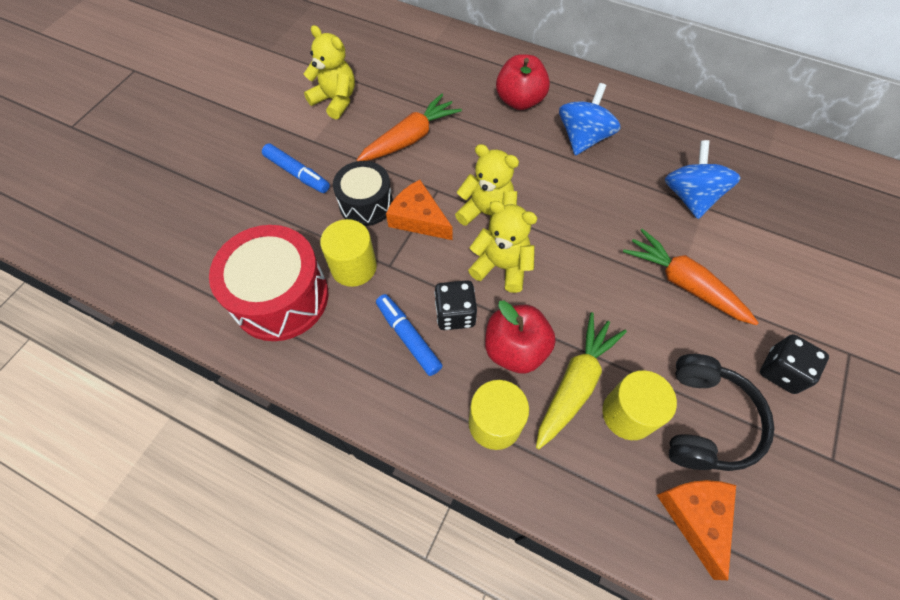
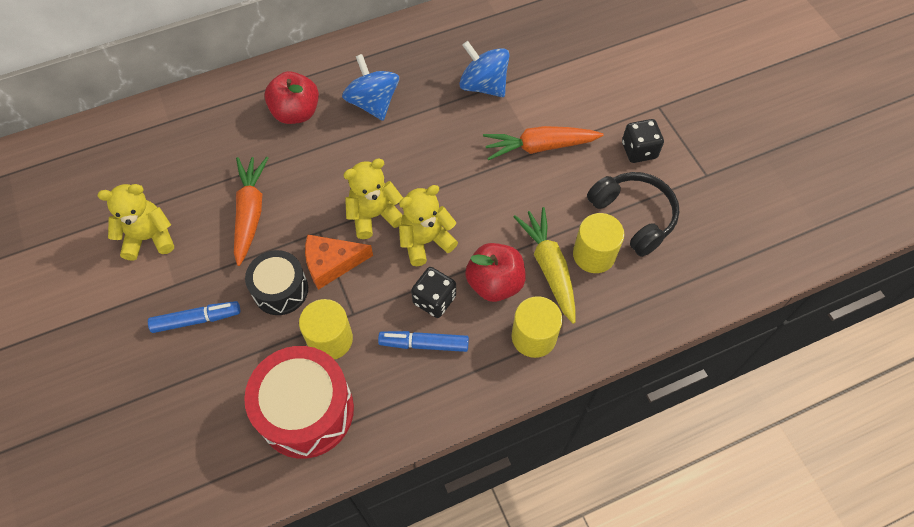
camera: 50 degrees left, 0 degrees up
orange cheese [657,480,736,580] -> none

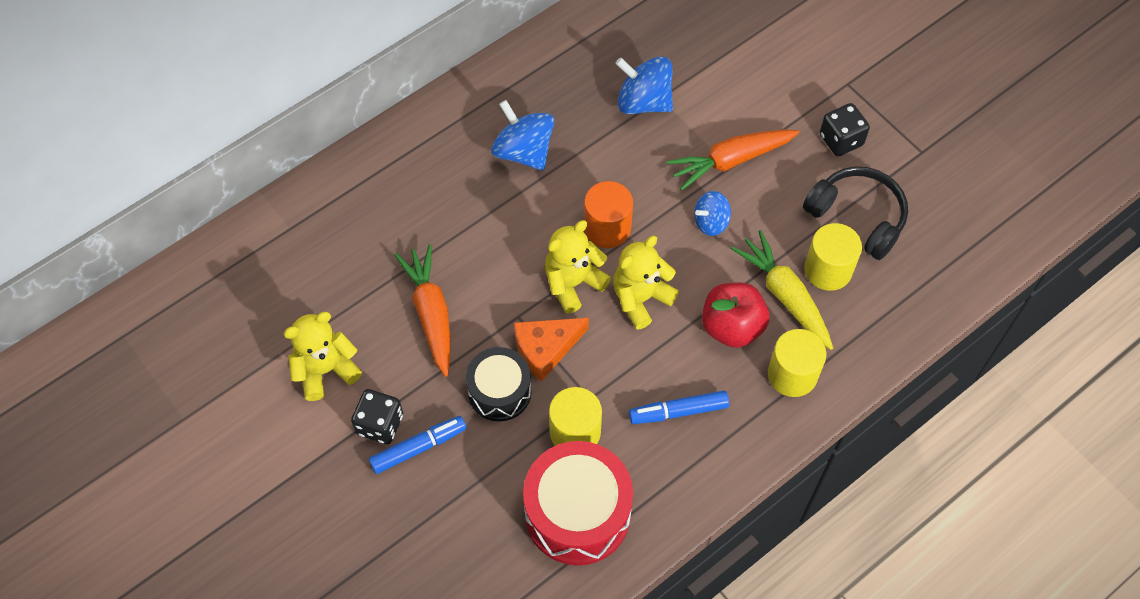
camera: 15 degrees left, 0 degrees up
red apple [265,71,319,124] -> none
black dice [411,267,456,318] -> black dice moved to [351,389,403,444]
none -> orange cylinder [584,181,633,248]
none -> blue spinning top [694,191,731,236]

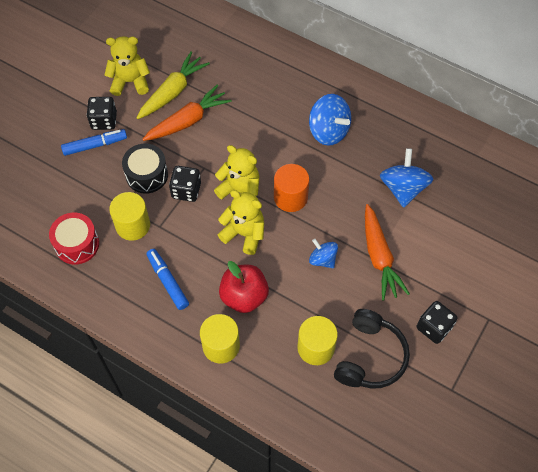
camera: 70 degrees right, 0 degrees up
yellow teddy bear [283,312,362,401] -> yellow teddy bear turned 45 degrees counterclockwise [105,36,150,96]
blue marker [369,416,466,474] -> blue marker turned 60 degrees counterclockwise [61,129,127,156]
blue spinning top [491,100,555,171] -> blue spinning top turned 105 degrees clockwise [309,94,351,146]
orange cheese [514,318,589,382] -> black dice [169,166,201,202]
red drum [523,441,633,565] -> red drum [49,213,99,265], size x0.62
orange carrot [666,130,799,190] -> orange carrot turned 150 degrees counterclockwise [365,204,410,301]
yellow carrot [731,230,833,350] -> yellow carrot moved to [137,51,210,119]

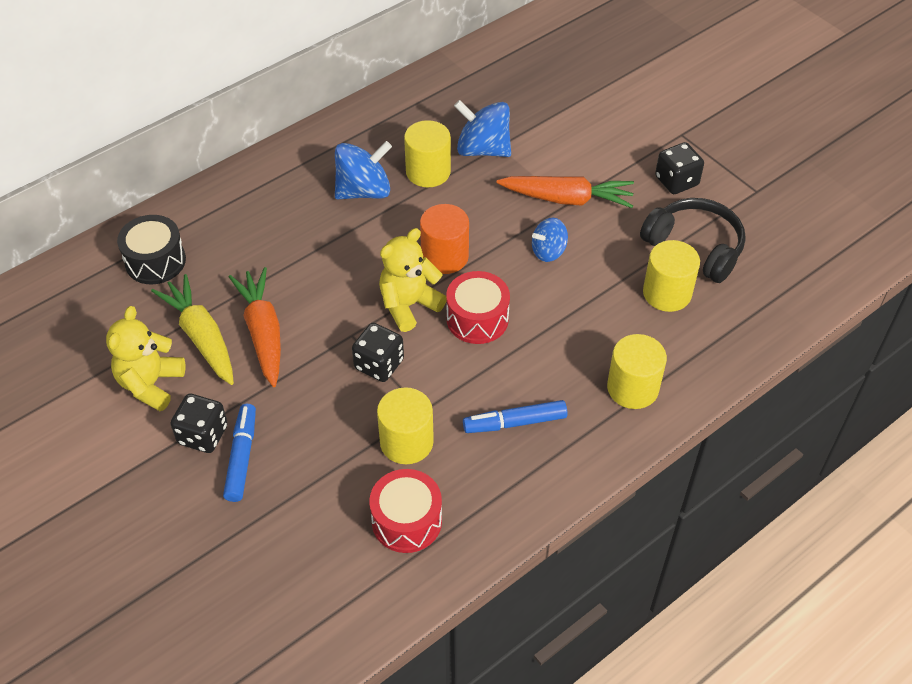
camera: 70 degrees left, 10 degrees down
black drum [122,143,168,194] -> black drum moved to [117,215,186,285]
yellow teddy bear [218,190,264,255] -> red drum [446,271,510,344]
red apple [219,261,269,313] -> none
none -> yellow cylinder [404,120,451,187]

